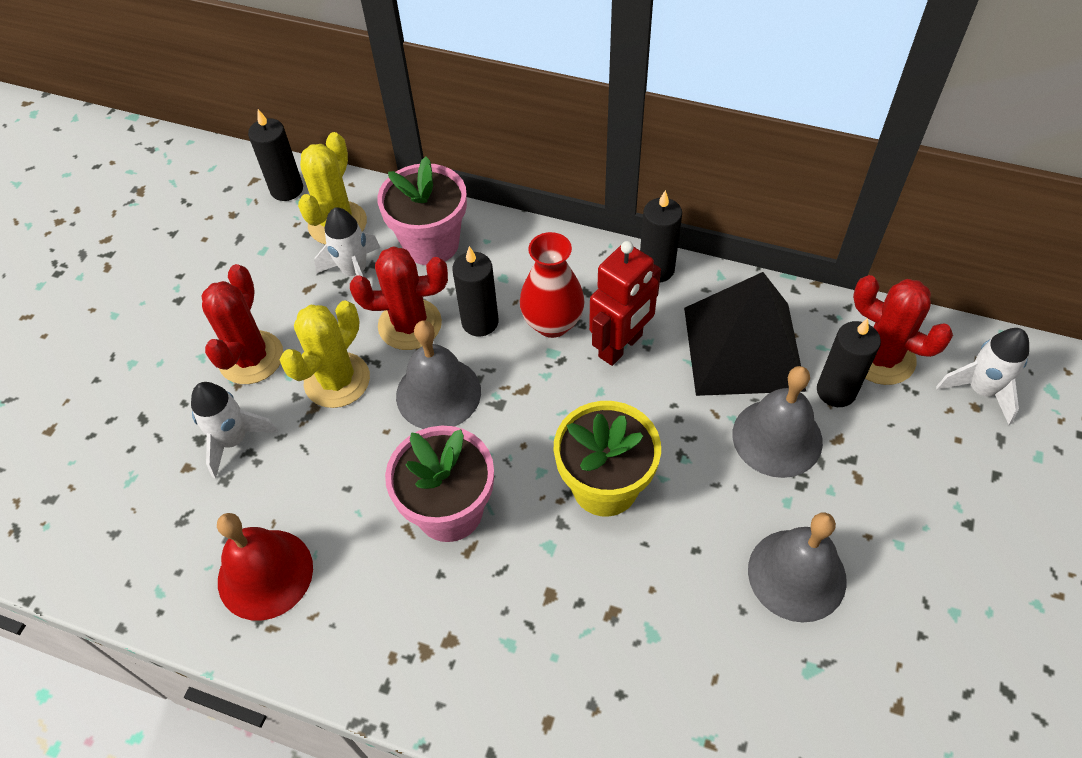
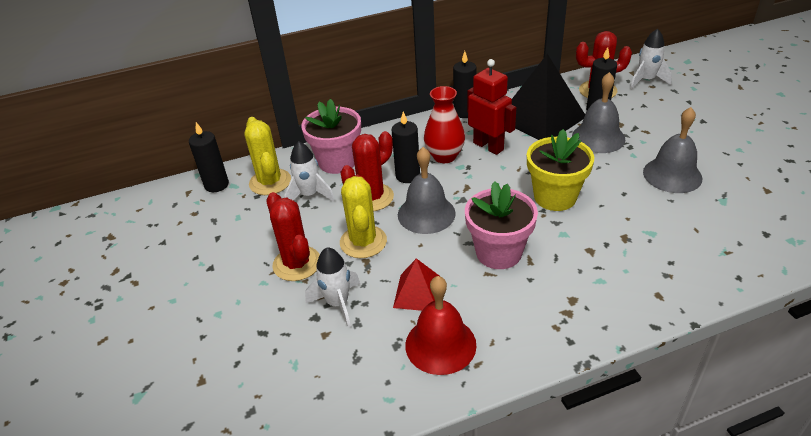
camera: 40 degrees left, 15 degrees down
red robot [589,241,661,366] -> red robot turned 45 degrees counterclockwise [467,59,516,155]
none -> red pyramid [393,258,441,311]

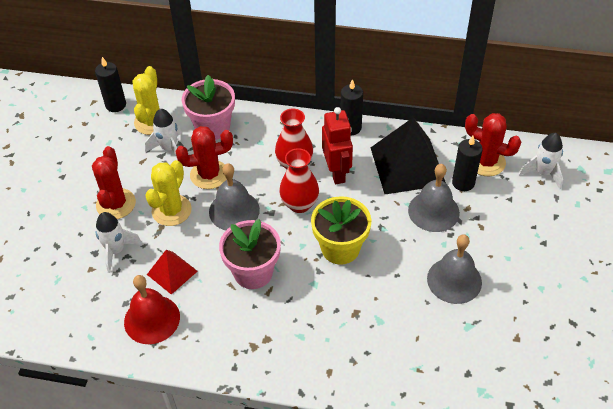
camera: 30 degrees right, 10 degrees up
black candle [392,111,420,183] -> none
none -> red vase [279,148,319,213]

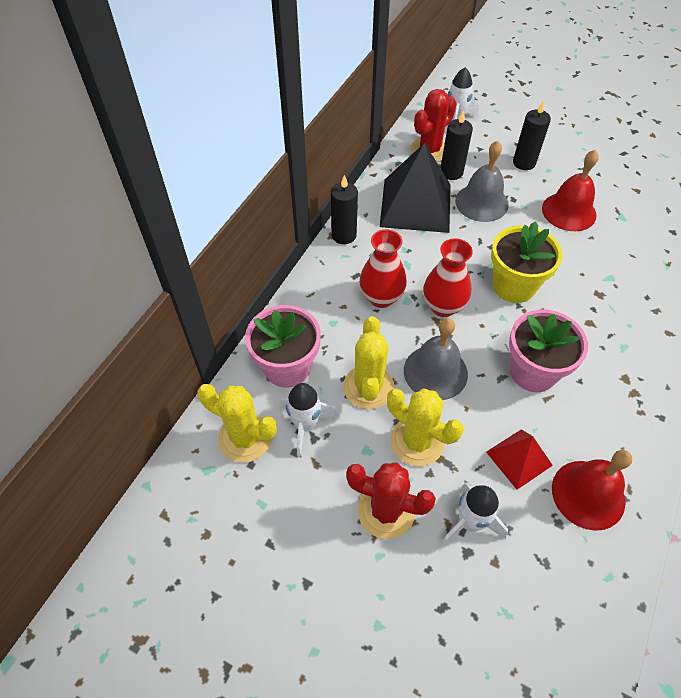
camera: 75 degrees left, 5 degrees up
black candle [95,57,126,112] -> black candle moved to [513,100,551,170]
red cactus [175,126,233,189] -> yellow cactus [343,316,395,409]
red robot [322,107,353,184] -> none
grey bell [427,234,482,304] -> red bell [542,150,599,231]

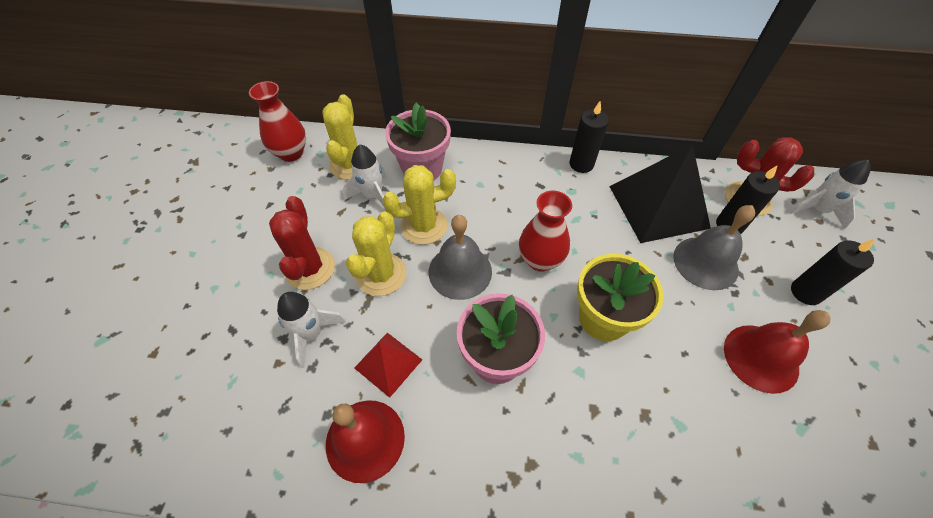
camera: 70 degrees right, 0 degrees up
red vase [359,229,407,308] -> red vase moved to [249,81,306,162]

